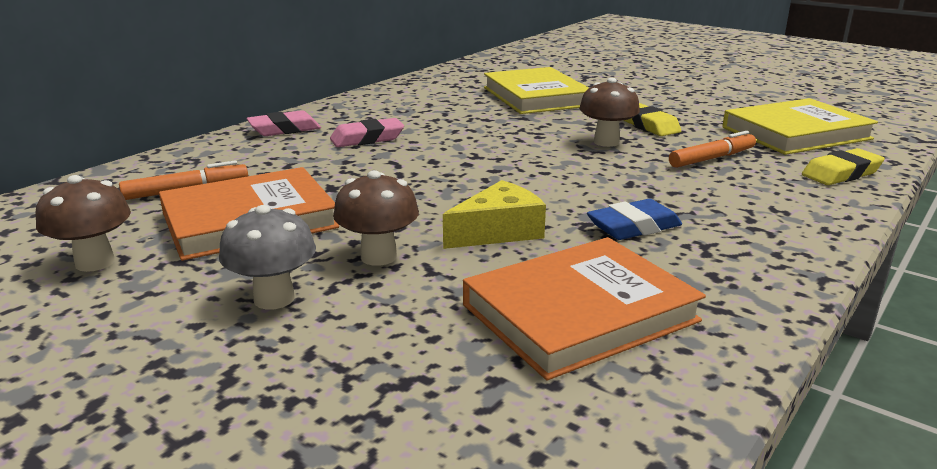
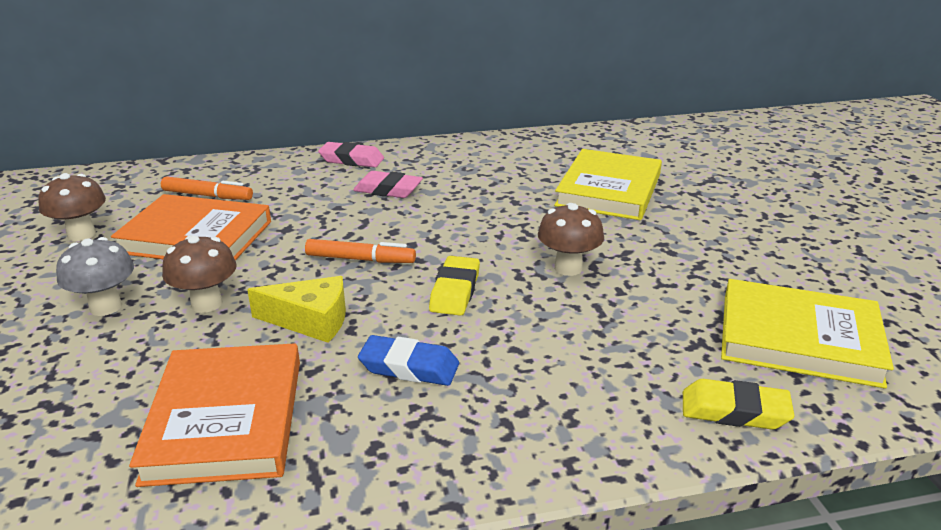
camera: 40 degrees right, 5 degrees up
orange book [463,237,706,380] -> orange book turned 75 degrees clockwise [129,343,300,487]
yellow eraser [624,103,681,136] -> yellow eraser moved to [429,256,480,316]
orange marker [669,131,756,168] -> orange marker moved to [305,239,416,263]

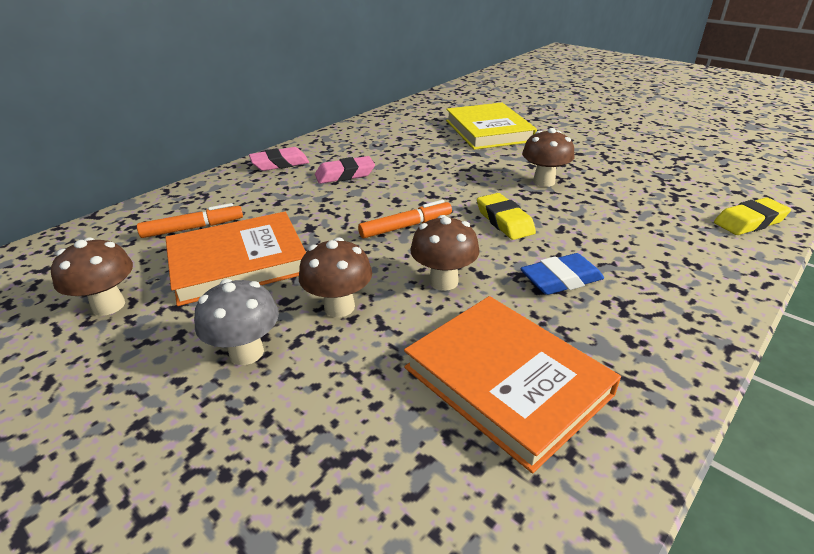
camera: 35 degrees left, 5 degrees up
yellow cheese [247,276,346,343] -> brown mushroom [410,215,480,291]
yellow book [721,279,894,389] -> none

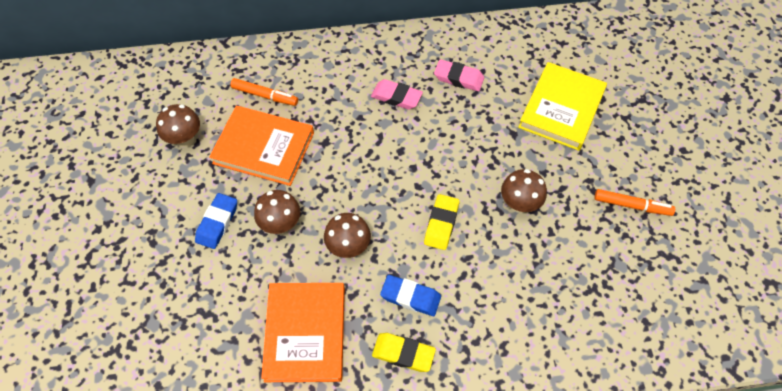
camera: 40 degrees right, 25 degrees up
grey mushroom [194,279,279,365] -> blue eraser [195,193,237,249]
pink eraser [249,147,309,171] -> pink eraser moved to [434,59,484,91]
orange marker [358,200,452,238] -> orange marker moved to [594,189,675,216]
yellow eraser [714,197,791,235] -> yellow eraser moved to [372,333,436,372]

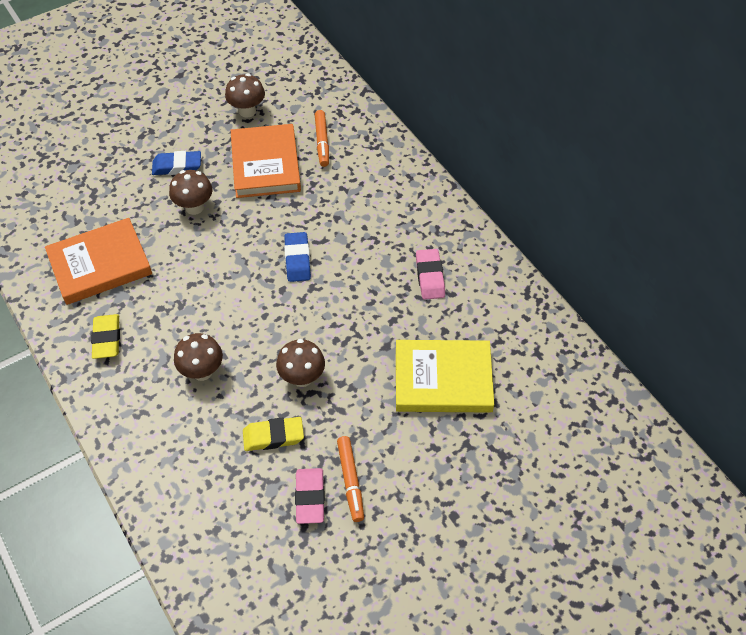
camera: 65 degrees right, 5 degrees down
brown mushroom [324,213,371,258] -> brown mushroom moved to [174,333,223,381]
pink eraser [371,79,423,110] -> pink eraser moved to [295,468,325,524]
blue eraser [380,275,441,316] -> blue eraser moved to [284,232,311,282]
yellow eraser [424,194,459,250] -> yellow eraser moved to [243,417,304,451]

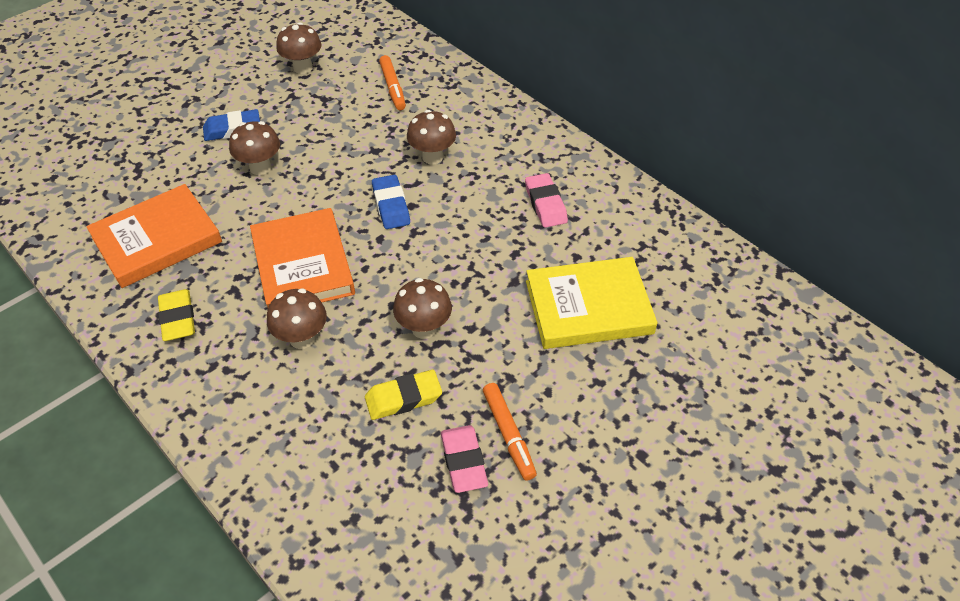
camera: 10 degrees left, 5 degrees down
orange book [231,124,301,198] -> orange book moved to [250,208,355,307]
none -> brown mushroom [407,110,456,164]

